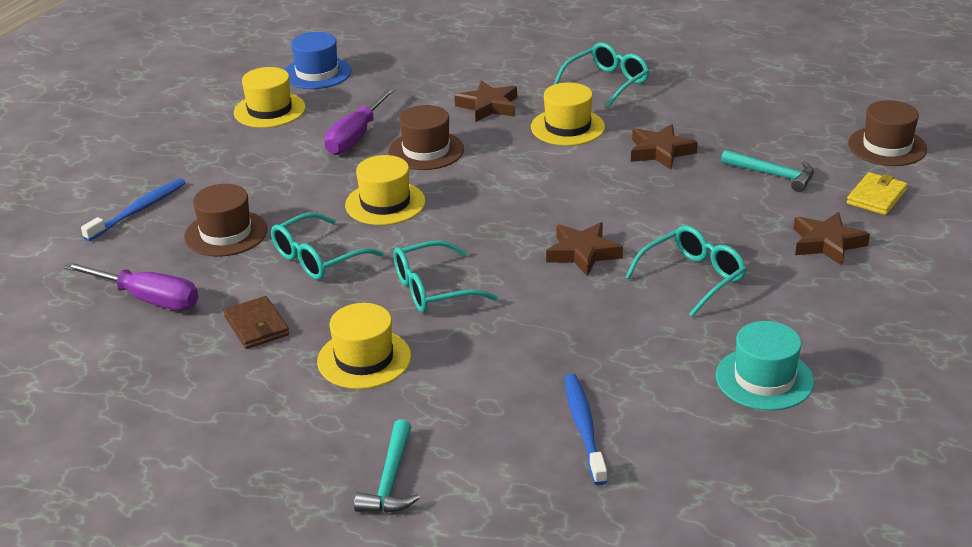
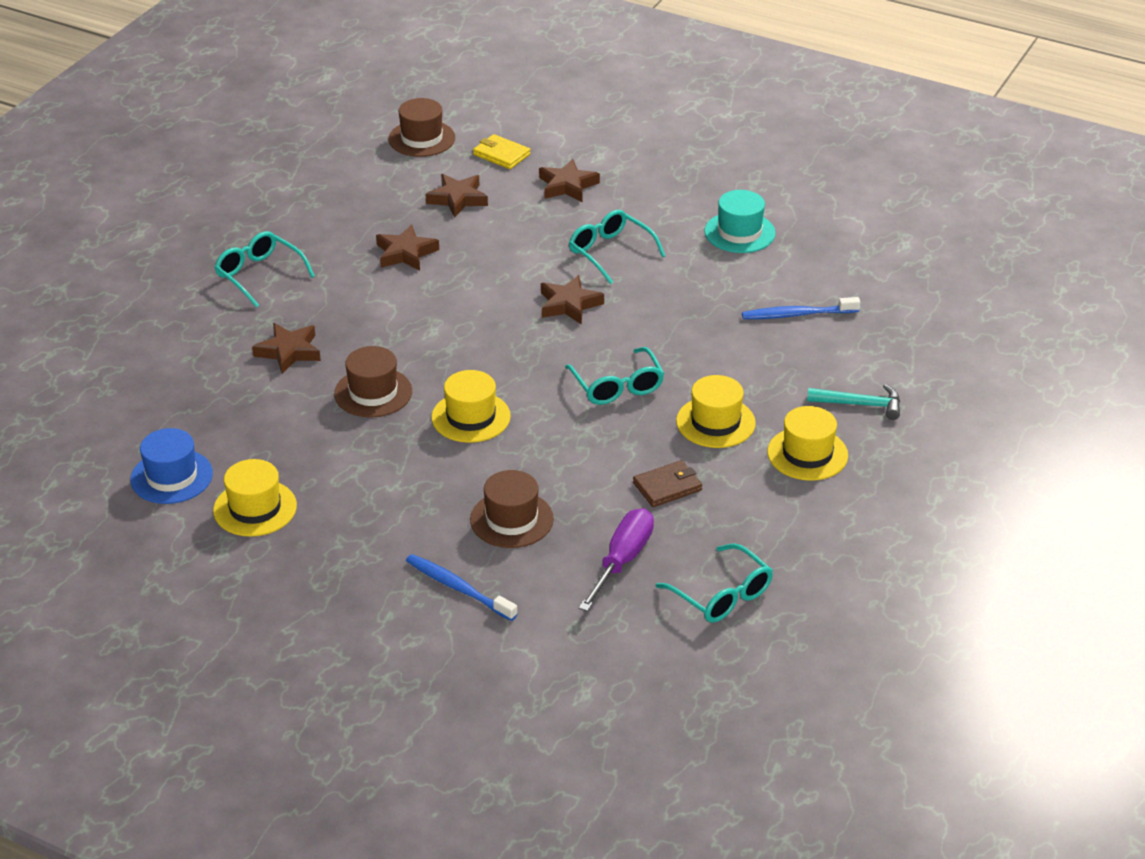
camera: 90 degrees left, 5 degrees up
turquoise glasses [271,212,383,280] -> turquoise glasses moved to [656,543,773,623]
purple screwdriver [324,87,396,155] -> none
yellow hat [531,82,605,146] -> yellow hat moved to [767,406,848,481]
turquoise hammer [721,150,814,192] -> brown star [426,174,488,217]

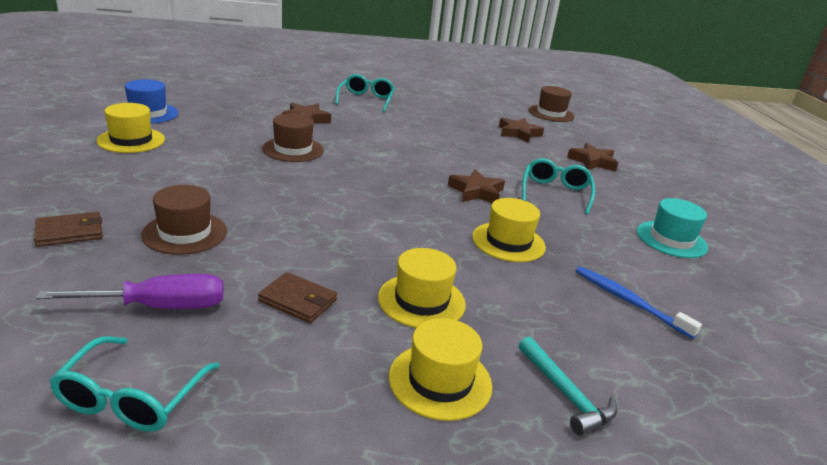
camera: 50 degrees right, 10 degrees down
brown star [376,224,439,271] -> none
blue toothbrush [406,554,517,621] -> brown wallet [34,211,103,247]
yellow hat [432,370,511,443] -> yellow hat moved to [472,198,546,262]
yellow wallet [473,134,531,169] -> none
turquoise glasses [565,347,664,405] -> none

